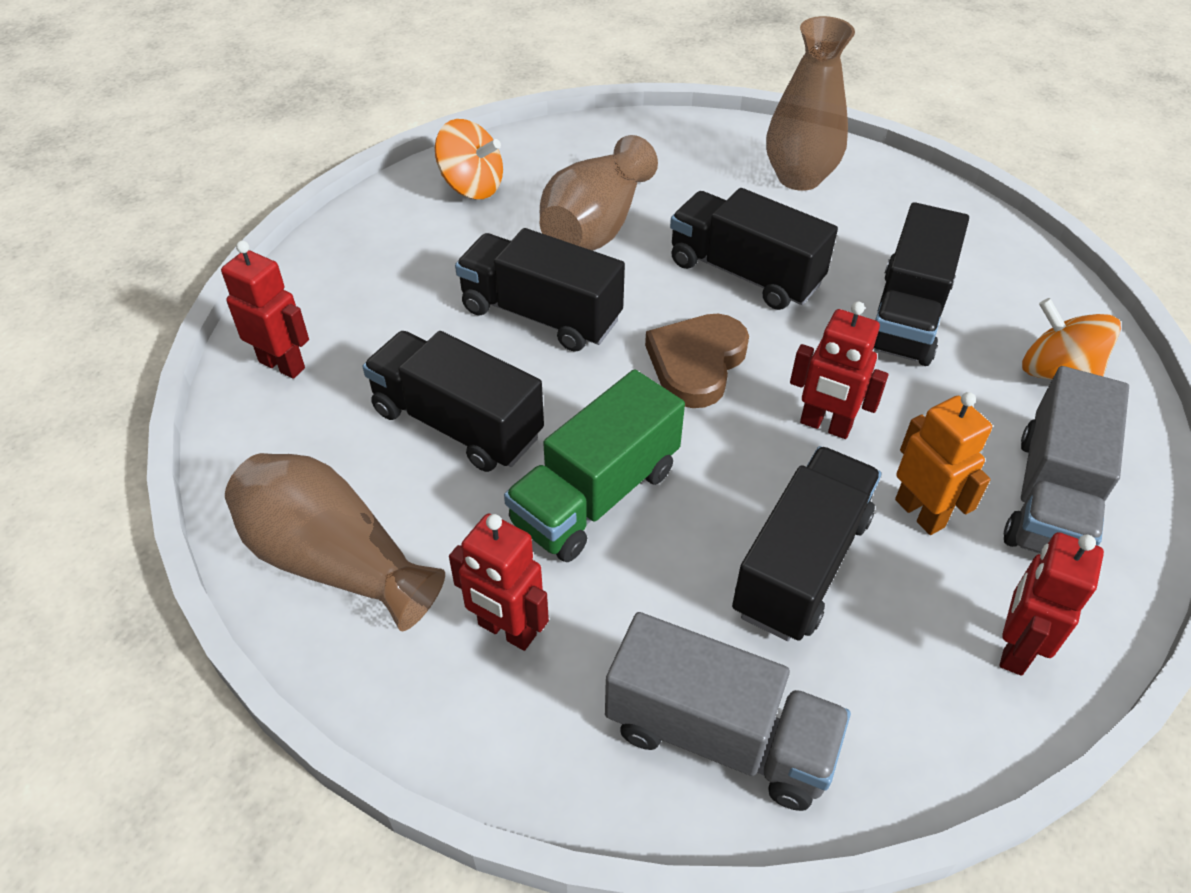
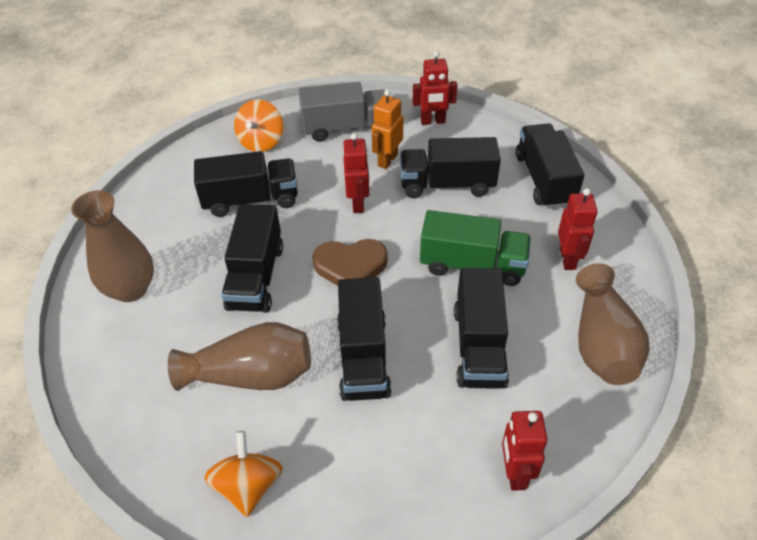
camera: 120 degrees left, 0 degrees up
grey truck [605,612,851,811] -> black truck [516,123,584,209]

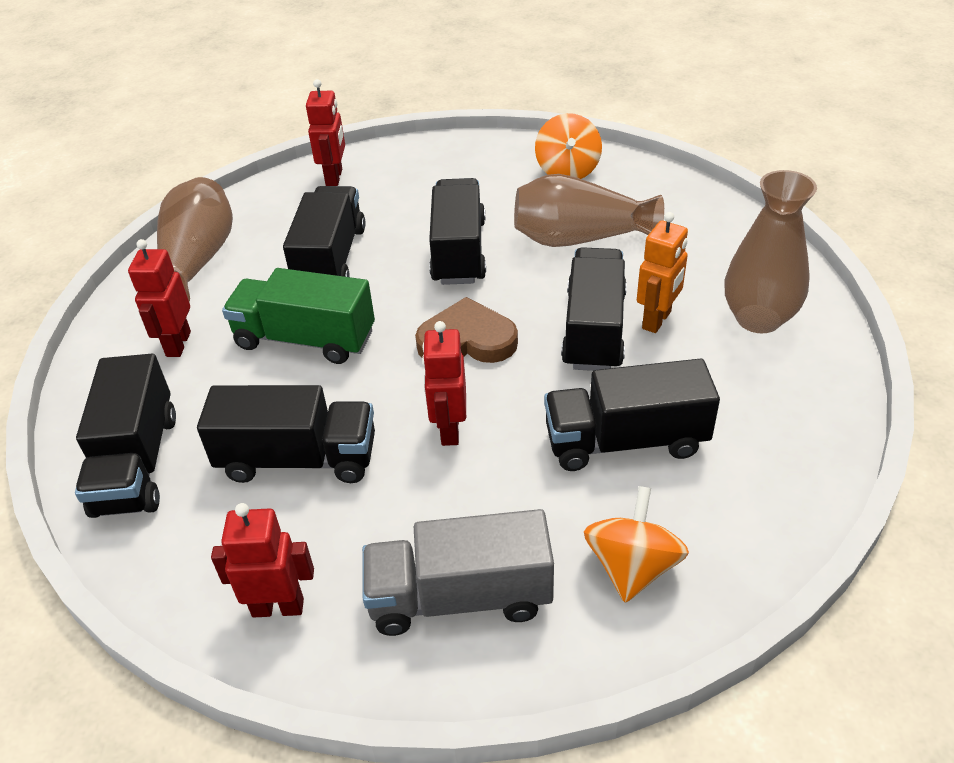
camera: 175 degrees left, 5 degrees down
orange robot [372,90,403,169] -> orange robot moved to [637,212,688,333]

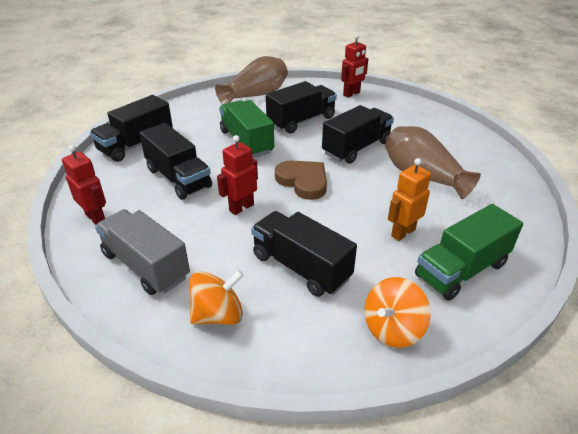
camera: 45 degrees right, 5 degrees down
red robot [128,239,191,357] -> none
orange spinning top [535,113,602,179] -> orange spinning top moved to [365,277,431,348]
black truck [561,247,627,371] -> none
orange robot [637,212,688,333] -> orange robot turned 150 degrees clockwise [388,158,431,241]
brown vase [725,170,817,333] -> green truck [415,204,523,301]

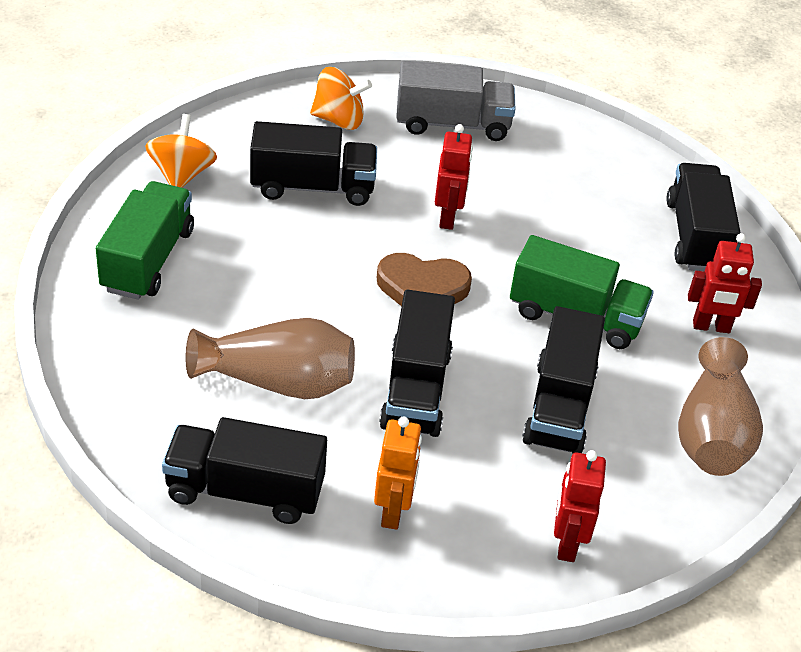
camera: 135 degrees right, 5 degrees up
red robot [62,145,106,225] -> red robot moved to [688,233,762,333]
black truck [139,123,212,200] -> black truck moved to [162,417,327,524]
orange spinning top [189,270,244,325] -> orange spinning top turned 105 degrees counterclockwise [310,67,372,130]
orange robot [388,158,431,241] -> orange robot moved to [374,416,422,530]

